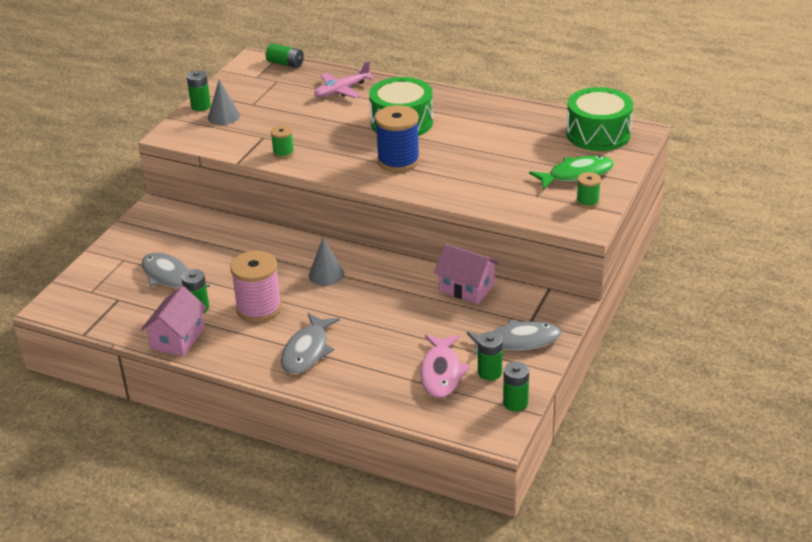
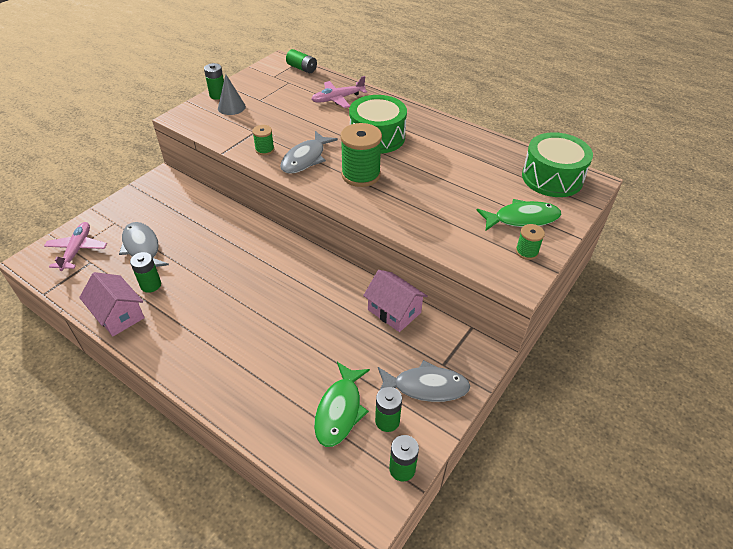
camera: 10 degrees right, 10 degrees up
pink house [141,286,207,356] -> pink house turned 75 degrees counterclockwise [79,272,145,336]
pink spool [230,251,282,322] -> none
grey fish [281,313,340,374] -> grey fish moved to [280,131,338,174]
grey cone [309,237,344,286] -> none
blue spool [375,105,420,172] -> green spool [340,123,382,187]
pink fish [420,335,470,398] -> green fish [314,362,370,447]
none -> pink plane [44,222,107,271]

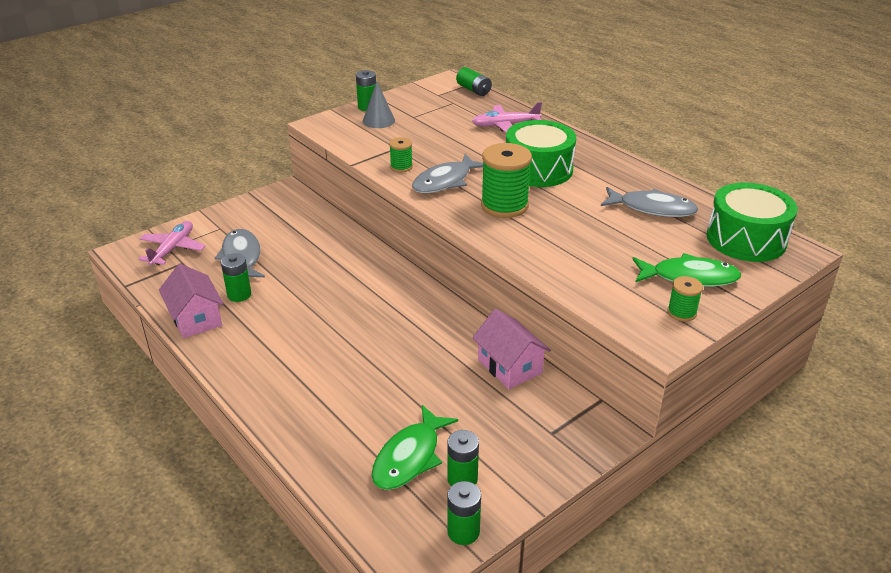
camera: 15 degrees right, 10 degrees down
grey fish [378,360,470,402] -> grey fish moved to [601,187,698,217]

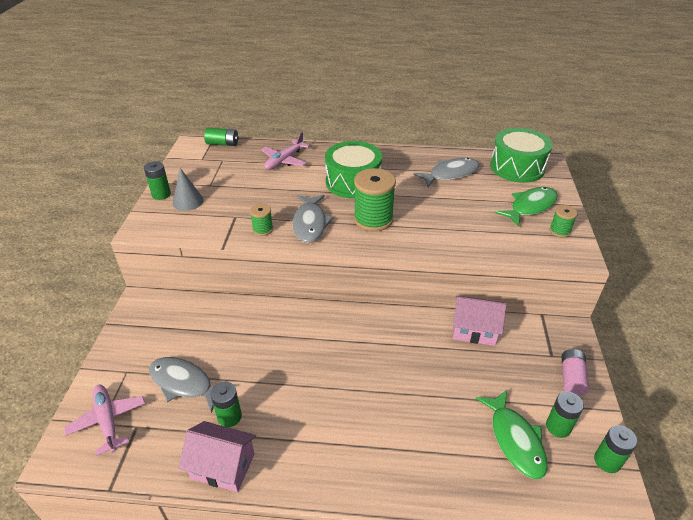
camera: 45 degrees left, 5 degrees up
none -> pink battery [561,349,589,396]

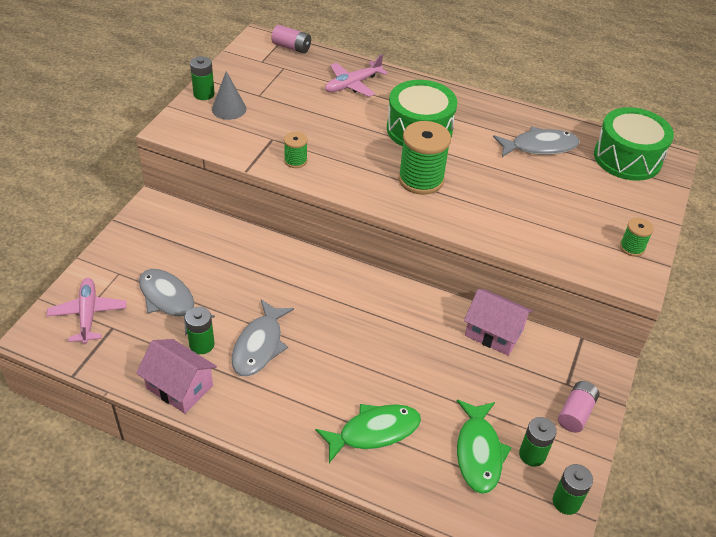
camera: 15 degrees right, 5 degrees up
green battery [204,128,239,146] -> pink battery [271,25,311,53]
grey fish [292,195,333,243] -> grey fish moved to [231,299,294,376]
green fish [495,187,558,227] -> green fish moved to [315,404,421,463]

